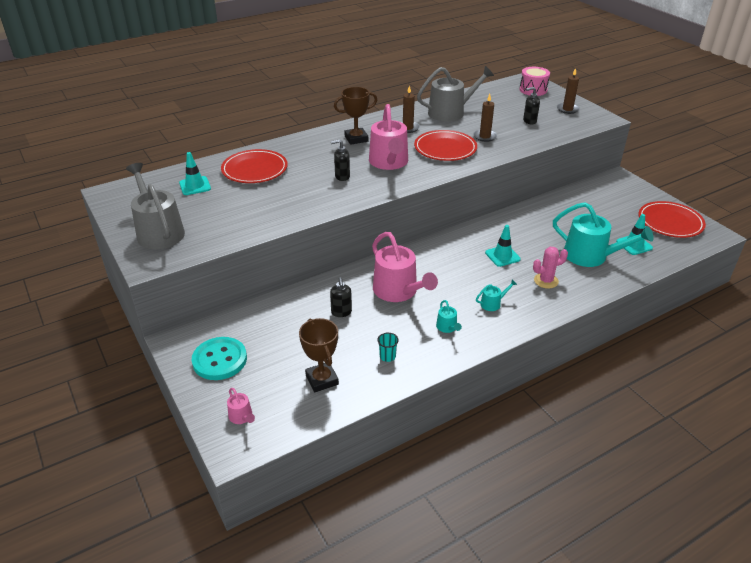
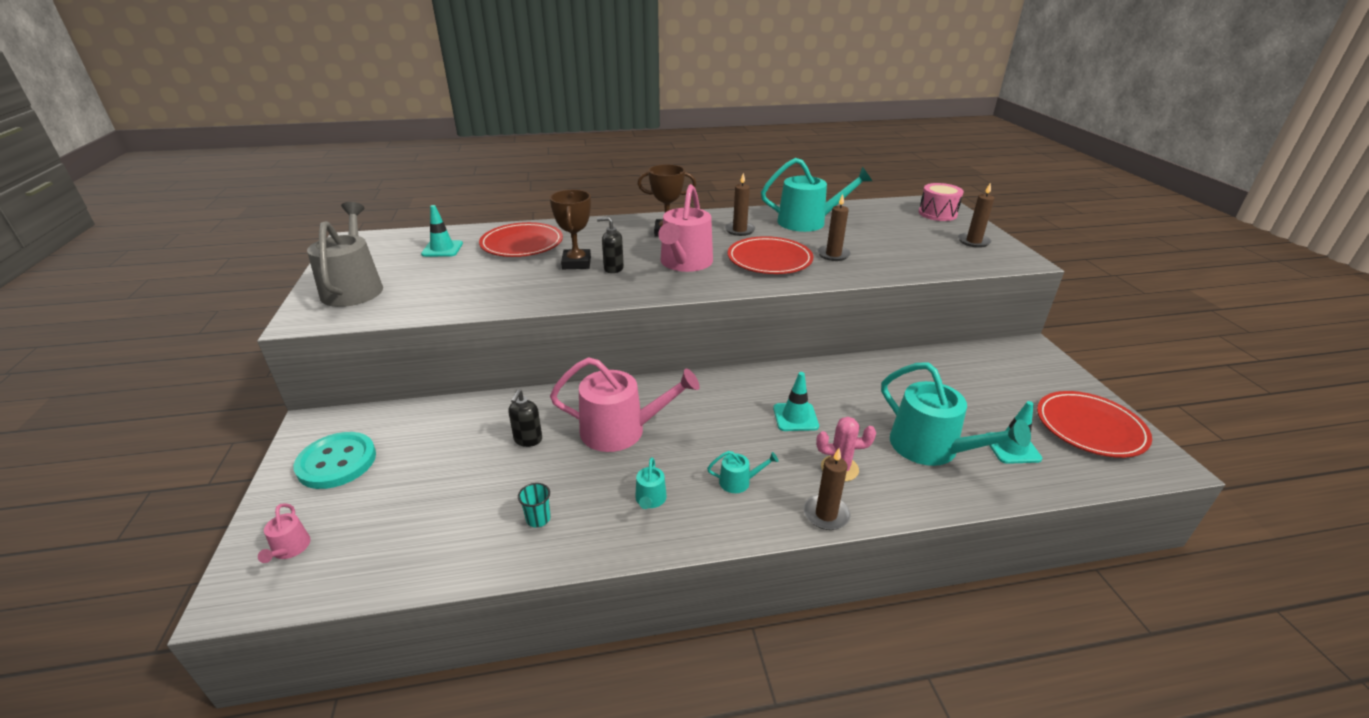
camera: 20 degrees right, 5 degrees down
brown trophy [299,318,339,392] -> brown trophy moved to [550,190,591,269]
pink watering can [372,232,438,302] -> pink watering can turned 75 degrees counterclockwise [550,357,700,452]
grey watering can [417,66,494,122] -> turquoise watering can [761,158,872,232]
black soap dispenser [523,87,540,124] -> none
none -> brown candle [803,448,851,530]

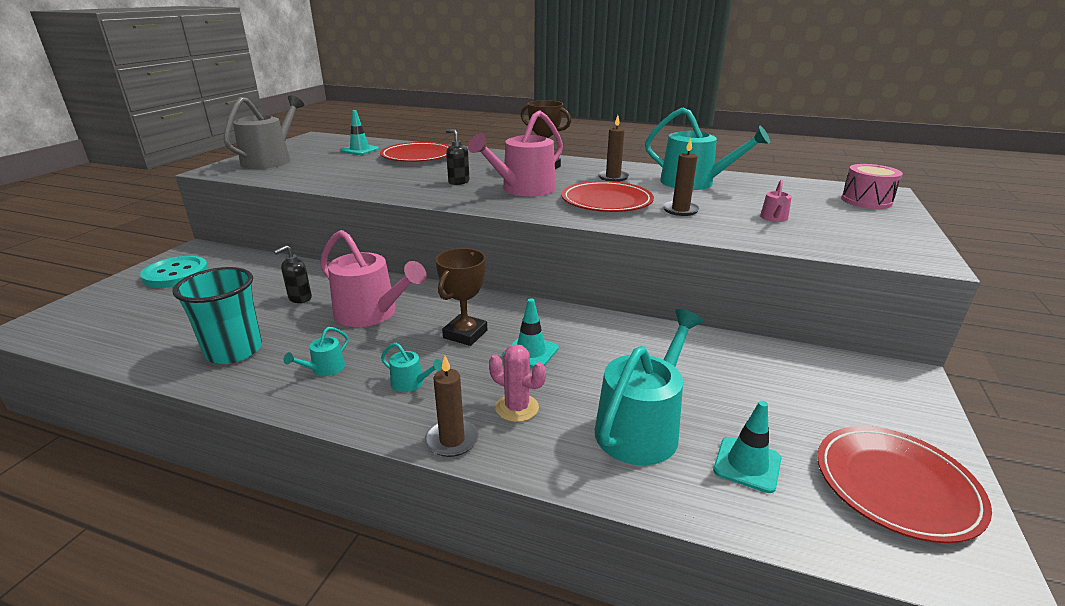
camera: 30 degrees right, 5 degrees down
pink watering can [258,503,311,563] -> pink watering can moved to [760,180,792,222]
turquoise cup [518,483,551,527] -> turquoise cup [173,267,262,364], size x2.38
brown trophy [550,190,591,269] -> brown trophy moved to [436,248,487,346]
turquoise watering can [881,362,1031,466] -> turquoise watering can turned 135 degrees counterclockwise [595,309,703,465]
brown candle [958,182,994,248] -> none

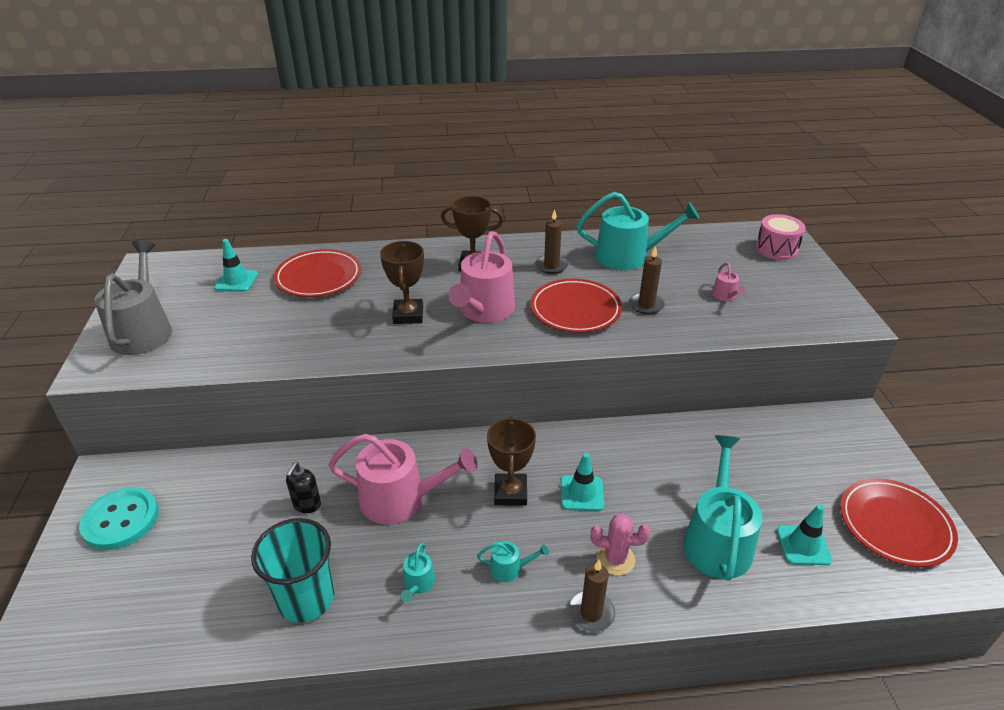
camera: 25 degrees left, 10 degrees up
black soap dispenser [446,129,469,185] -> brown trophy [380,241,424,324]

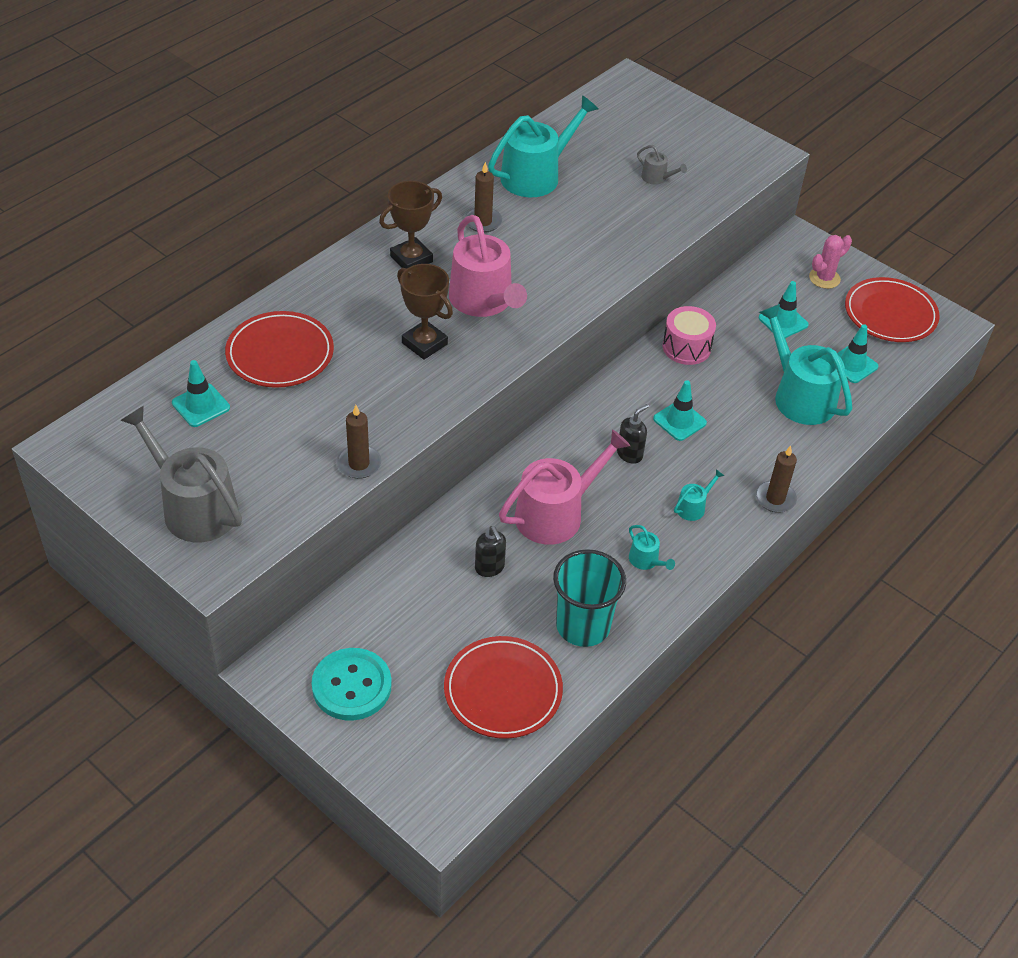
camera: 45 degrees left, 10 degrees up
brown trophy [487,416,536,506] -> black soap dispenser [617,404,649,464]
red plate [530,279,622,333] -> red plate moved to [444,636,563,739]
pink cactus [591,513,651,575] -> pink cactus moved to [809,235,852,289]
brown candle [629,246,665,314] -> brown candle moved to [336,405,381,479]
pink watering can [712,263,746,301] -> grey watering can [637,145,687,185]
pink drum [755,214,805,260] -> pink drum moved to [662,306,716,365]
none -> turquoise traffic cone [759,281,809,338]

